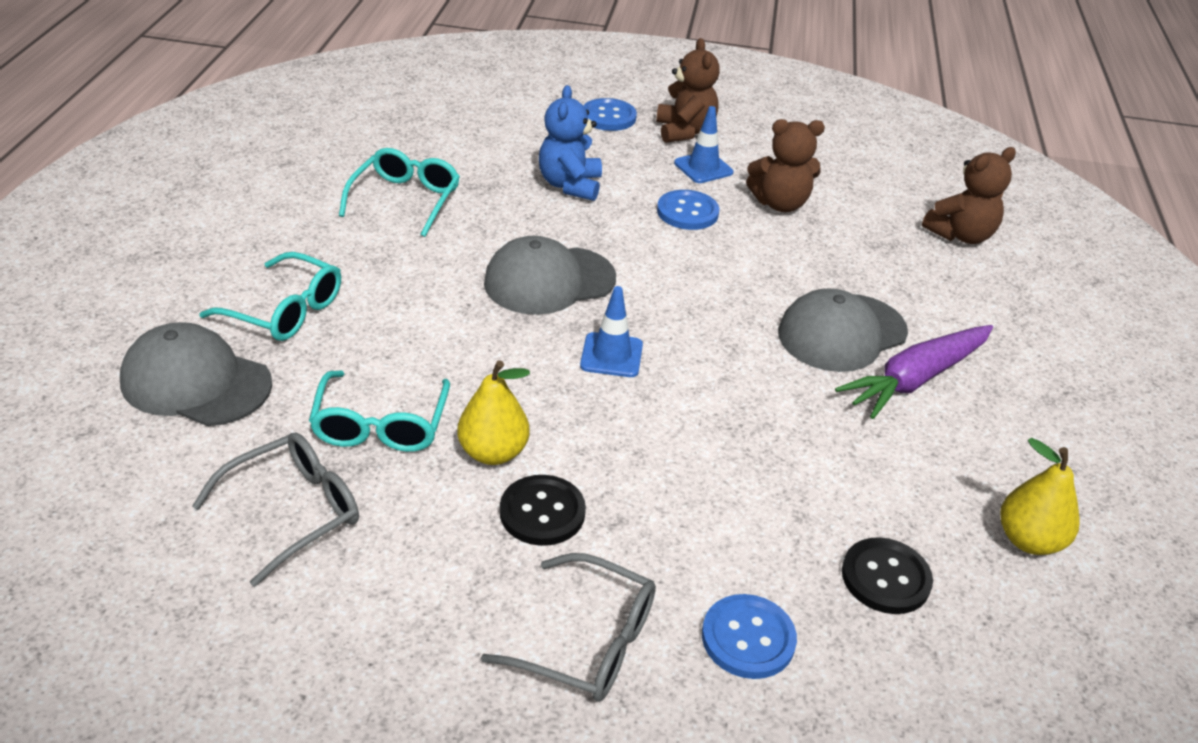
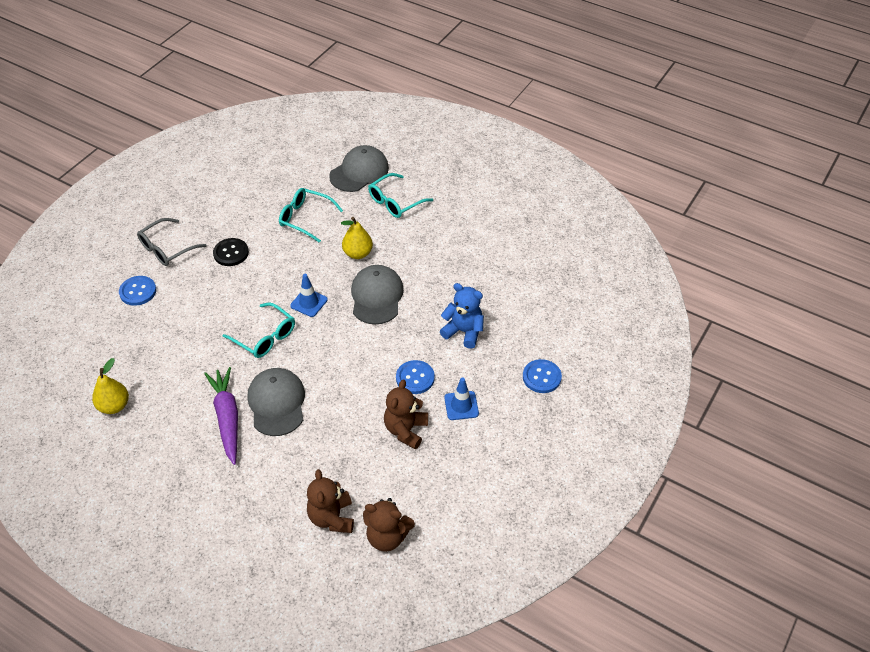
camera: 115 degrees right, 10 degrees up
grey glasses [192,432,359,587] -> none
turquoise glasses [339,148,460,237] -> turquoise glasses moved to [223,302,295,358]
yellow pear [457,360,530,465] -> yellow pear moved to [341,217,373,259]
brown teddy bear [656,38,720,143] -> brown teddy bear moved to [363,498,415,552]
black button [842,537,933,614] -> none

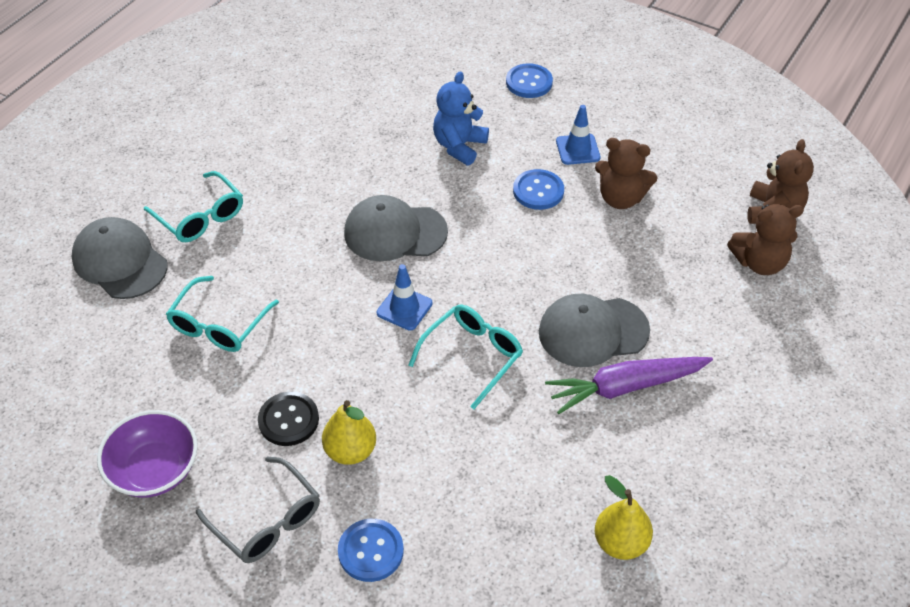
camera: 90 degrees left, 0 degrees up
yellow pear [341,217,373,259] -> yellow pear moved to [322,400,376,465]
none -> purple bowl [97,410,198,498]

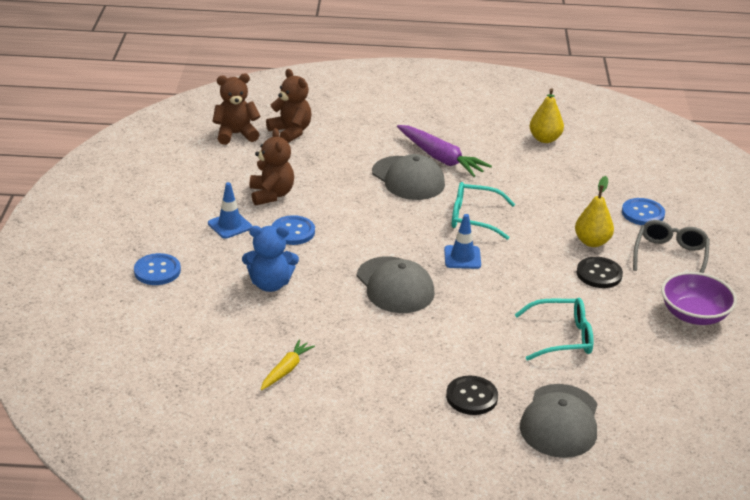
camera: 120 degrees left, 15 degrees down
turquoise glasses [144,171,243,242] -> black button [446,375,498,415]
none -> yellow carrot [261,339,315,390]

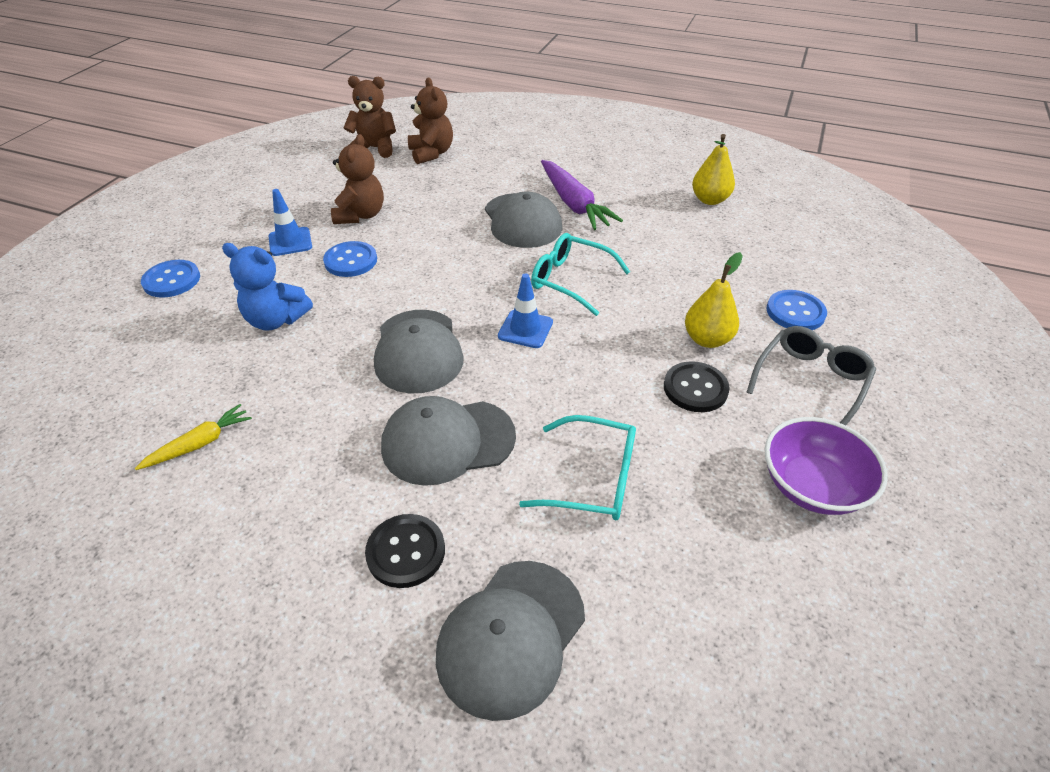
camera: 20 degrees right, 10 degrees up
none -> grey cap [381,396,516,486]

